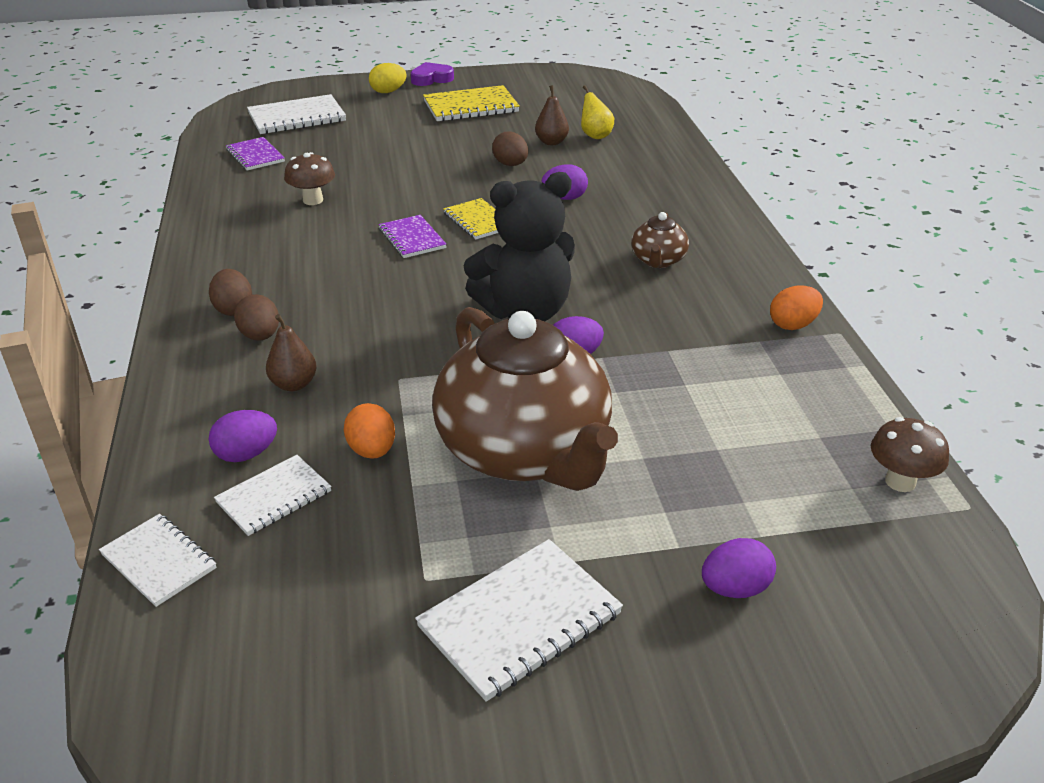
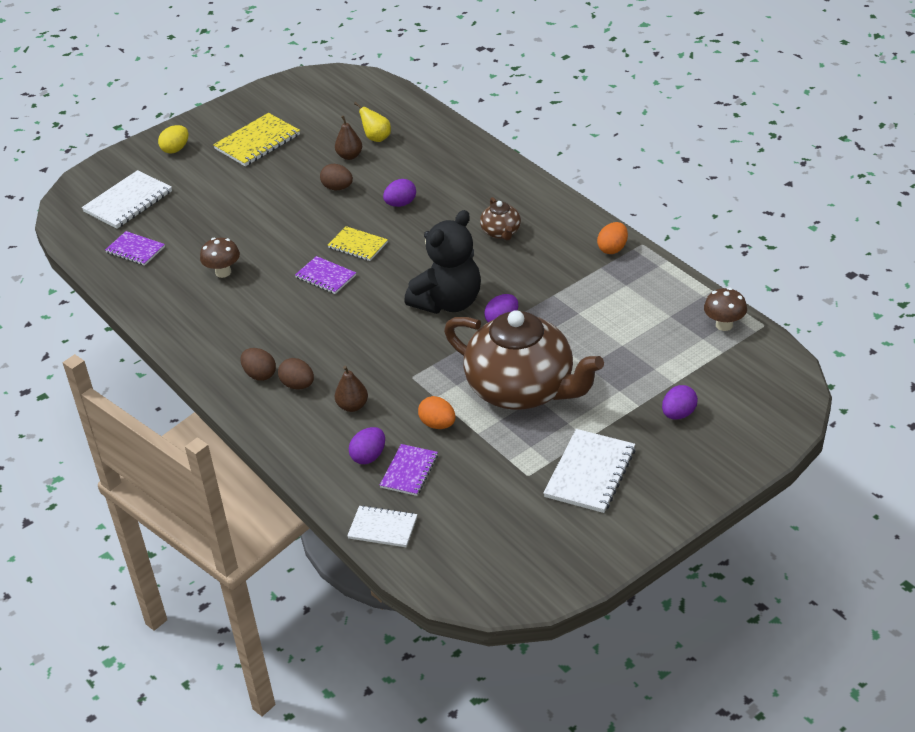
camera: 25 degrees left, 5 degrees up
white notebook [214,455,332,536] -> purple notebook [380,444,438,496]
purple heart [411,62,454,86] -> none

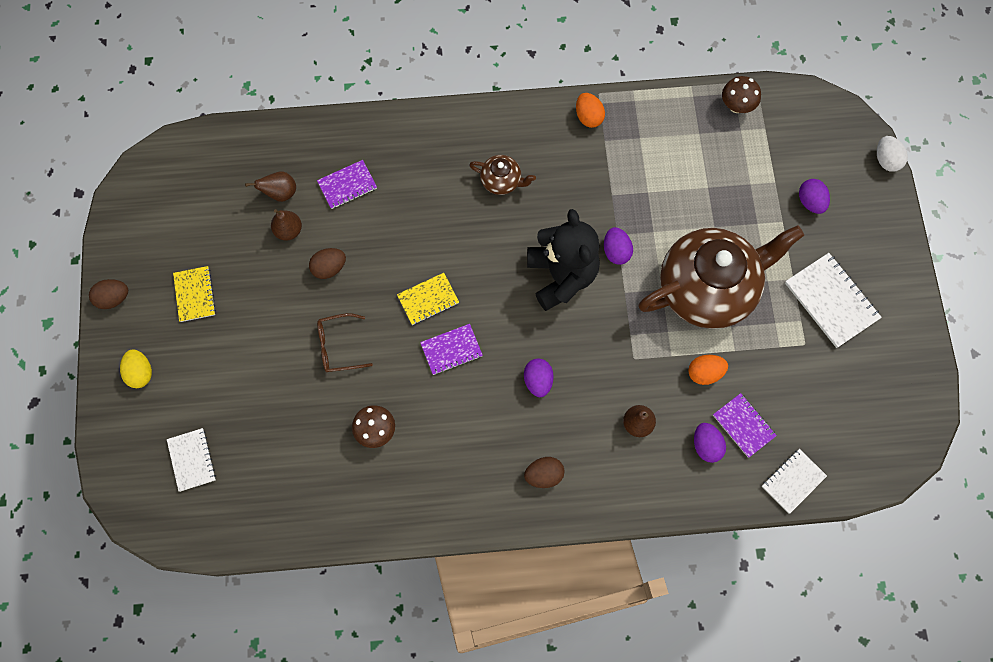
camera: 60 degrees left, 30 degrees up
white notebook [82,170,172,229] -> white notebook [167,428,216,492], size x0.63
purple notebook [105,231,165,266] -> purple notebook moved to [317,160,377,209]
yellow notebook [213,113,300,166] -> yellow notebook [173,266,216,322], size x0.63
brown egg [278,358,314,389] -> brown egg moved to [89,279,128,309]
yellow pear [354,102,391,142] -> brown pear [245,171,296,202]
purple egg [383,179,416,207] -> purple egg moved to [524,359,554,397]
none -> brown glasses [317,313,373,373]
none -> white egg [877,136,908,172]

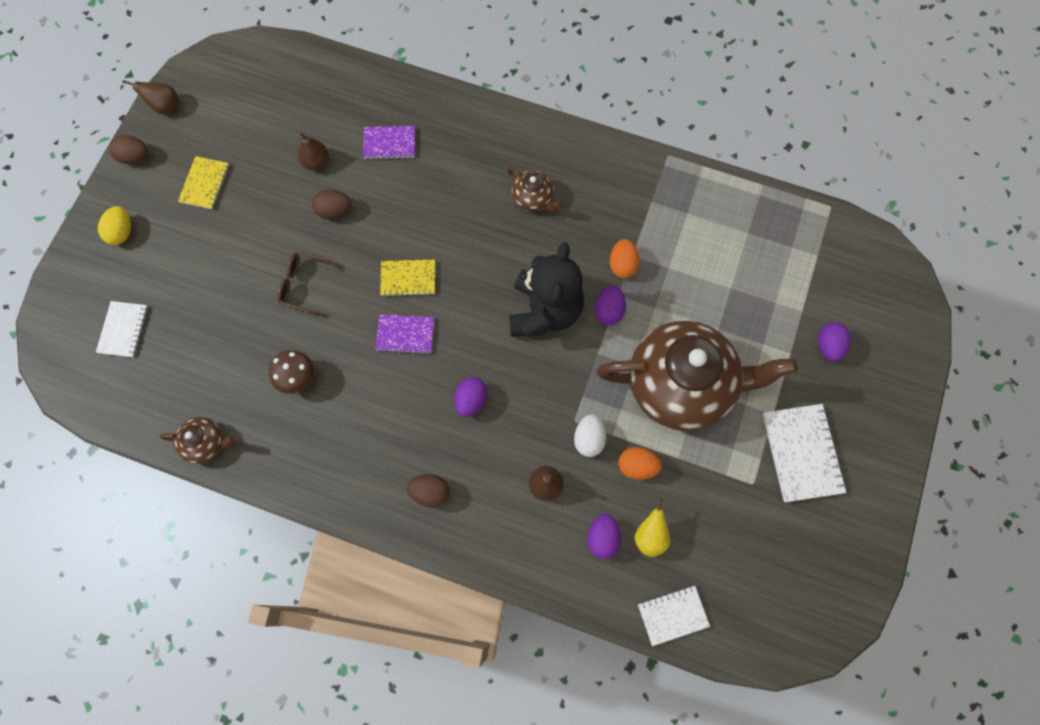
camera: 25 degrees right, 0 degrees up
brown pear [245,171,296,202] -> brown pear moved to [123,80,179,114]
orange egg [576,93,605,128] -> orange egg moved to [610,239,640,278]
purple notebook [713,393,777,458] -> yellow pear [634,499,670,557]
brown mushroom [722,76,761,113] -> none
white egg [877,136,908,172] -> white egg moved to [574,414,606,457]
none -> brown teapot [160,417,235,464]

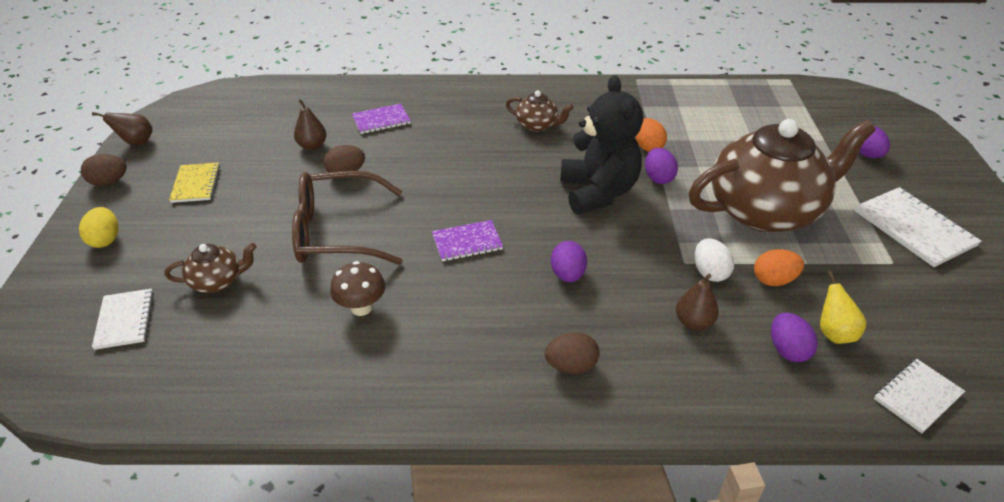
camera: 20 degrees left, 30 degrees down
brown teapot [160,417,235,464] -> brown teapot moved to [164,243,256,293]
brown glasses [277,252,342,317] -> brown glasses [292,171,402,265], size x1.83
yellow notebook [380,260,435,297] -> none

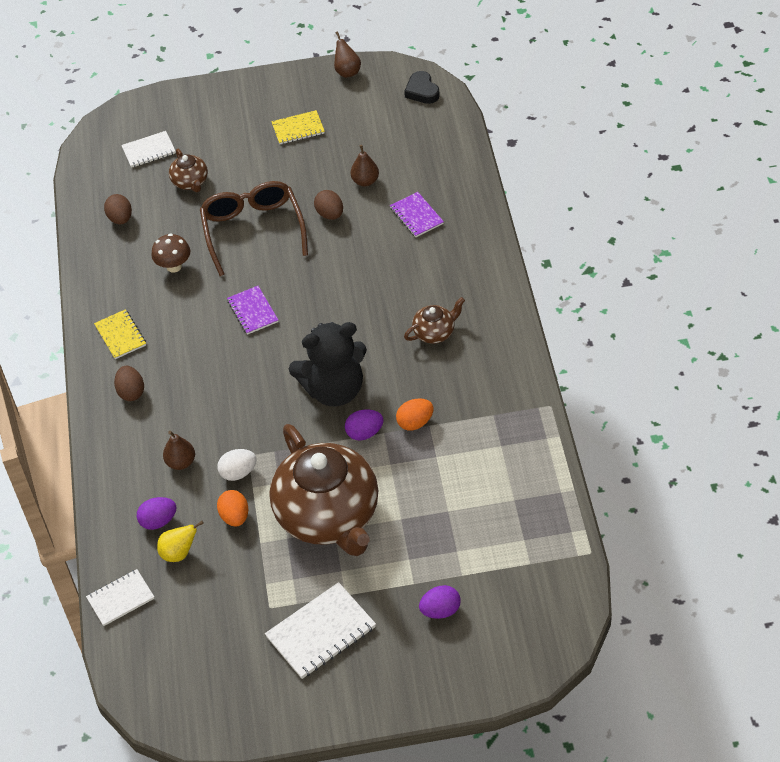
camera: 85 degrees right, 10 degrees up
yellow egg [79,207,119,248] -> none
brown egg [81,154,127,186] -> brown egg moved to [104,194,132,224]
brown teapot [506,91,573,132] -> brown teapot turned 135 degrees counterclockwise [404,297,465,344]
purple egg [551,241,587,282] -> none
white notebook [874,359,965,433] -> white notebook turned 75 degrees counterclockwise [86,569,155,626]
none -> yellow notebook [94,309,146,359]
none -> black heart [404,71,440,104]

